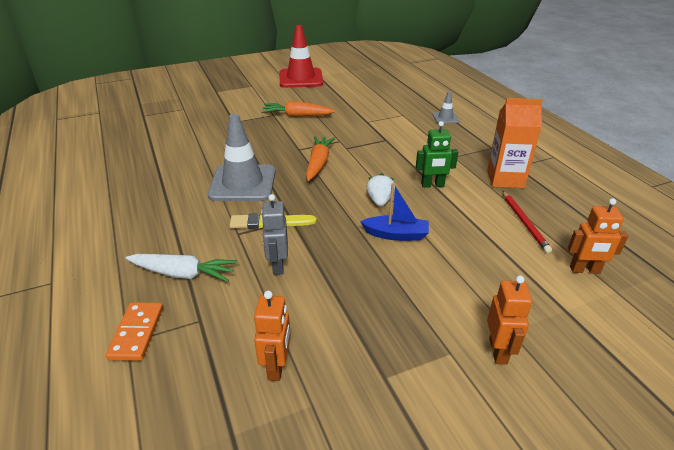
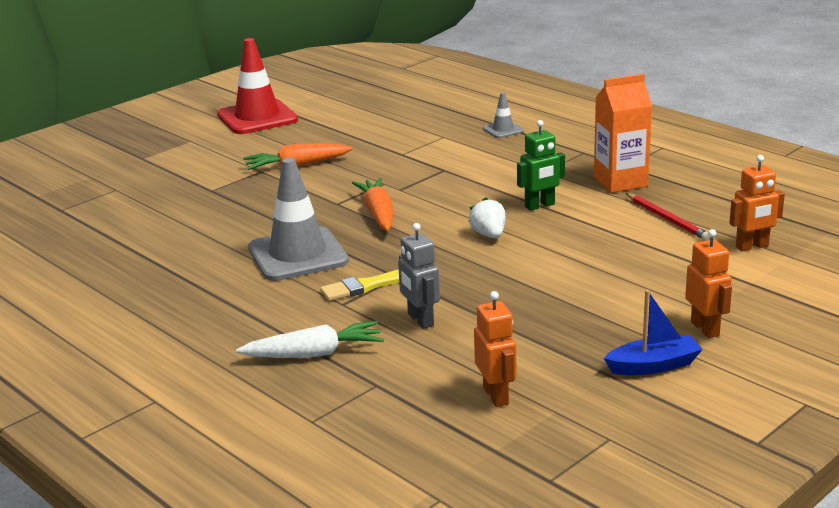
camera: 20 degrees left, 10 degrees down
orange domino [106,302,163,361] -> none
blue boat [360,183,429,241] -> blue boat moved to [604,290,703,375]

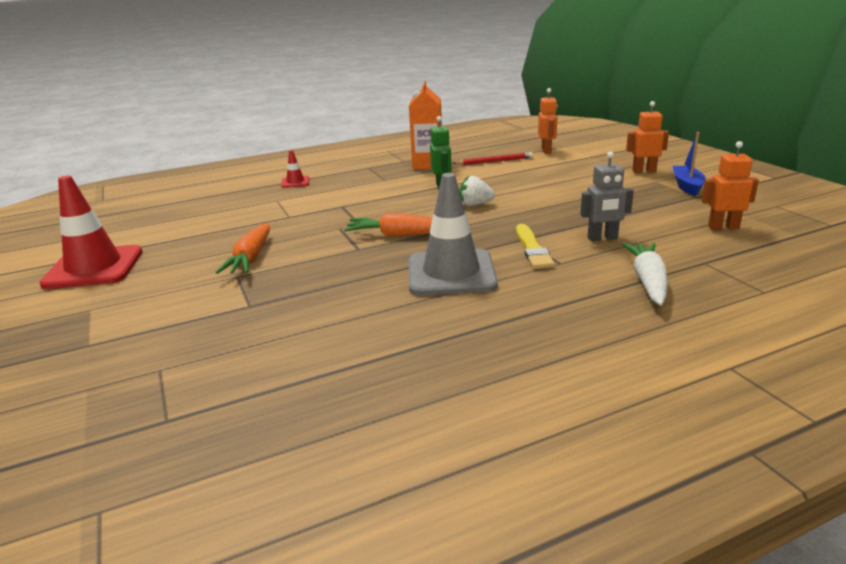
camera: 70 degrees left, 0 degrees up
grey traffic cone [483,92,524,138] -> red traffic cone [281,150,310,188]

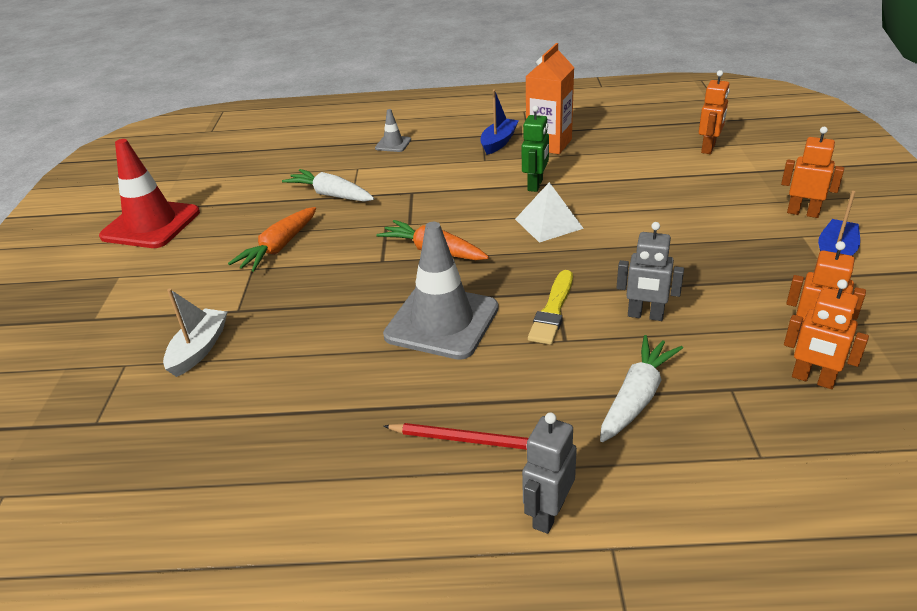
camera: 25 degrees right, 10 degrees up
red traffic cone [281,150,310,188] -> grey traffic cone [375,109,411,152]
red pencil [452,152,533,165] -> red pencil moved to [383,423,528,450]
white strawberry [460,176,495,206] -> white pyramid [515,182,584,243]
none -> white boat [163,288,227,377]
none -> white carrot [282,169,374,202]
none -> blue boat [480,89,519,155]
none -> grey robot [522,412,577,534]
none -> orange robot [784,279,869,389]

